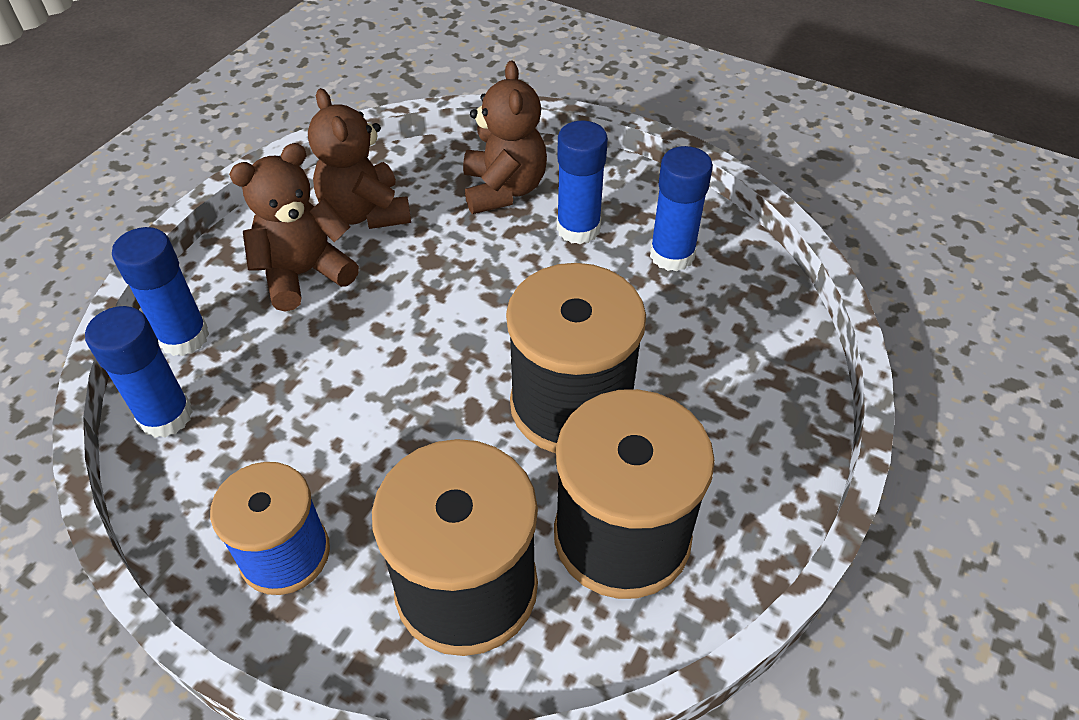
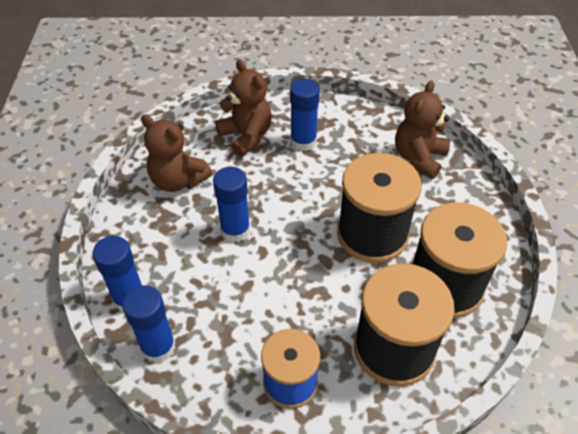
camera: 30 degrees left, 0 degrees up
brown teddy bear [229,143,359,311] -> brown teddy bear moved to [395,80,450,179]
blue glue stick [650,146,713,271] -> blue glue stick moved to [213,167,250,242]

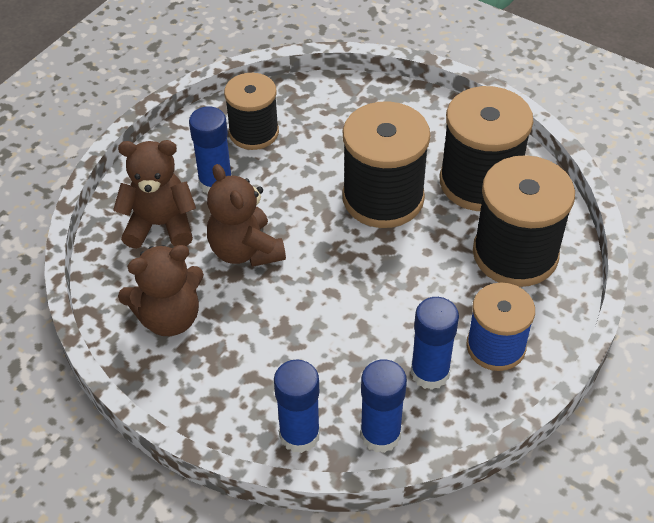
camera: 55 degrees left, 0 degrees up
blue glue stick [213,167,250,242] -> blue glue stick moved to [410,297,459,390]
brown teddy bear [395,80,450,179] -> brown teddy bear moved to [207,164,286,267]
none -> black spool [224,73,279,150]

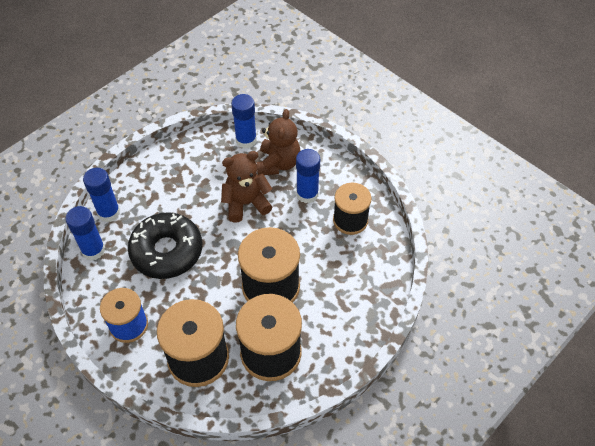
camera: 100 degrees right, 5 degrees up
brown teddy bear [118,245,204,336] -> none
blue glue stick [410,297,459,390] -> blue glue stick moved to [231,94,257,148]
none -> black donut [128,212,202,279]

